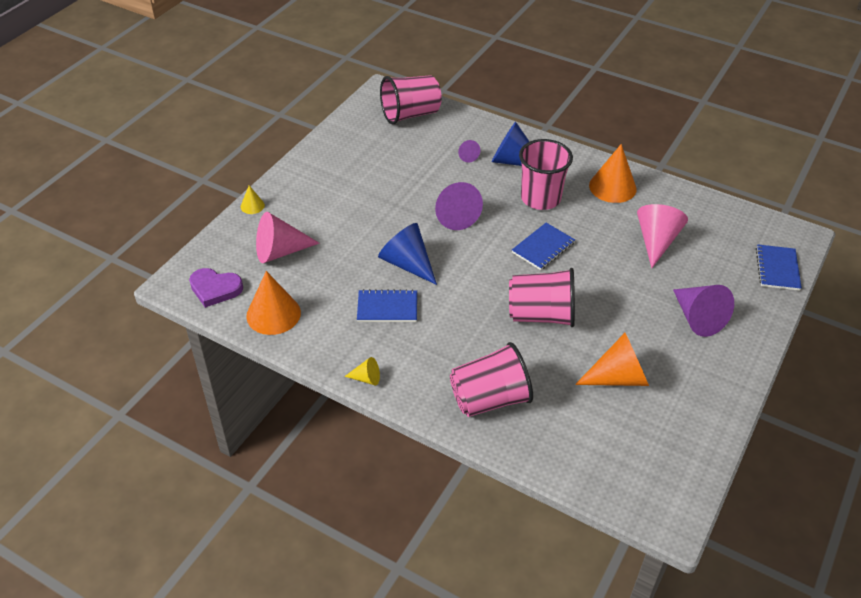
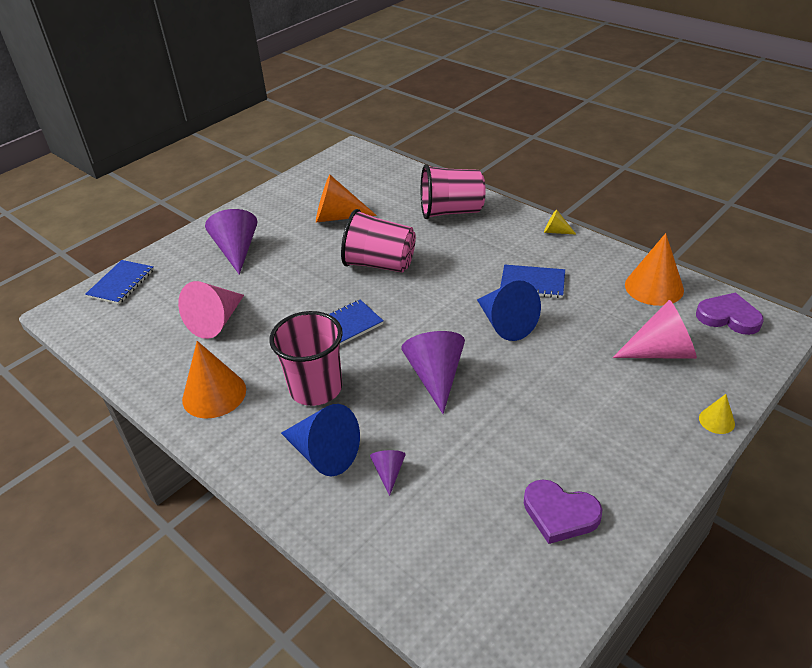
camera: 165 degrees left, 5 degrees down
pink cup [380,75,442,125] -> none
none -> purple heart [524,479,602,544]

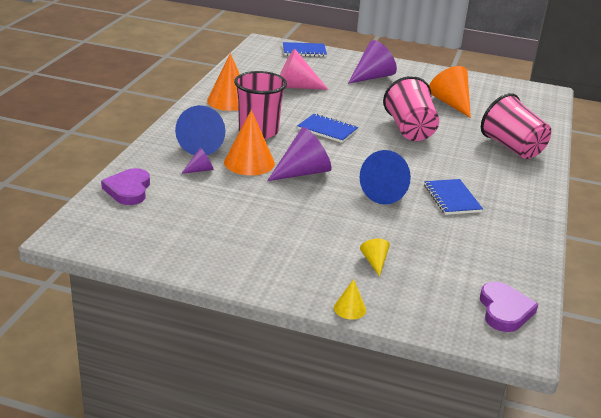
camera: 60 degrees right, 10 degrees down
purple heart [524,479,602,544] -> purple heart moved to [101,168,150,205]
yellow cone [544,209,576,235] -> yellow cone moved to [360,239,390,277]
pink cone [612,300,697,359] -> none
orange cone [625,233,684,306] -> orange cone moved to [224,110,275,175]

